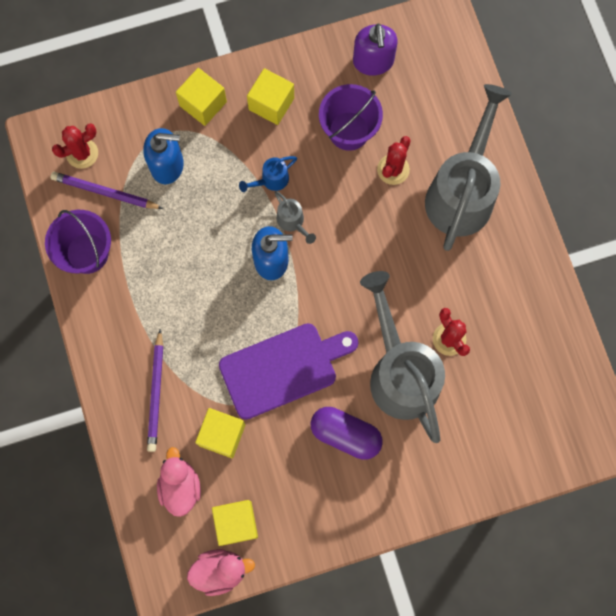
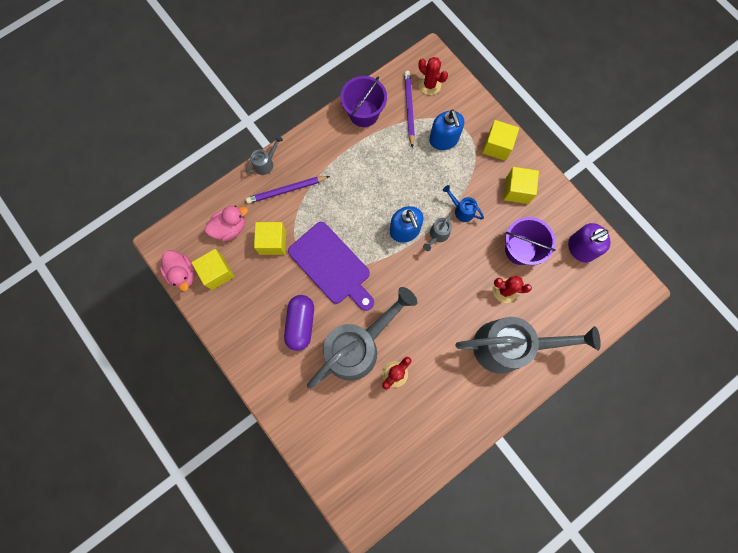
camera: 70 degrees right, 0 degrees up
none -> grey watering can [246,135,283,175]

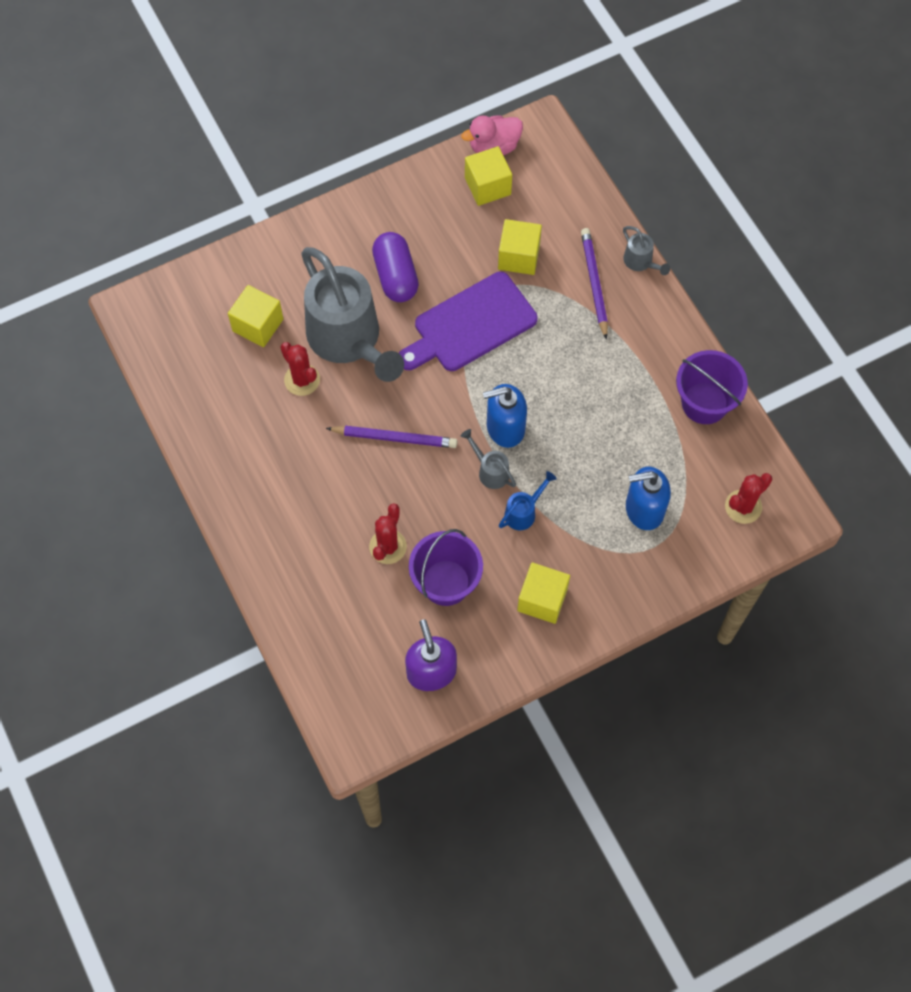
camera: 100 degrees right, 10 degrees down
pink duck [205,205,248,242] -> none
purple capsule [284,295,314,351] -> purple capsule turned 60 degrees clockwise [372,232,419,302]
purple pencil [404,71,415,148] -> purple pencil moved to [326,426,457,448]
grey watering can [455,317,601,374] -> none
yellow cube [482,120,519,161] -> yellow cube moved to [228,285,283,347]

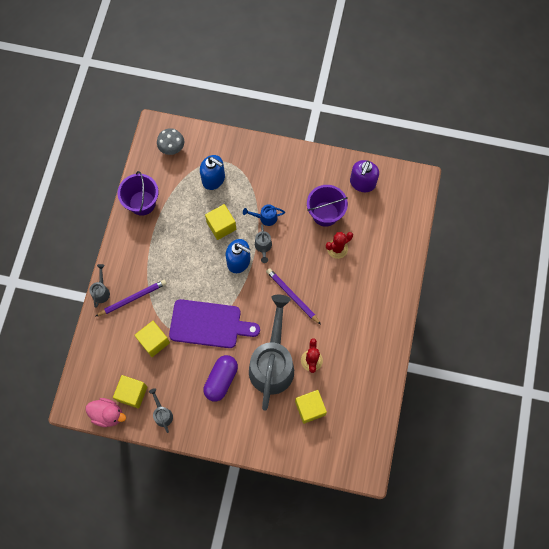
camera: 140 degrees left, 5 degrees up
yellow cube [517,562,570,624] -> yellow cube moved to [205,204,236,240]
purple pencil [581,228,608,340] -> purple pencil turned 150 degrees counterclockwise [95,280,167,317]
red cactus [725,473,772,524] -> grey mushroom [157,128,184,155]
none -> grey watering can [149,388,173,433]

